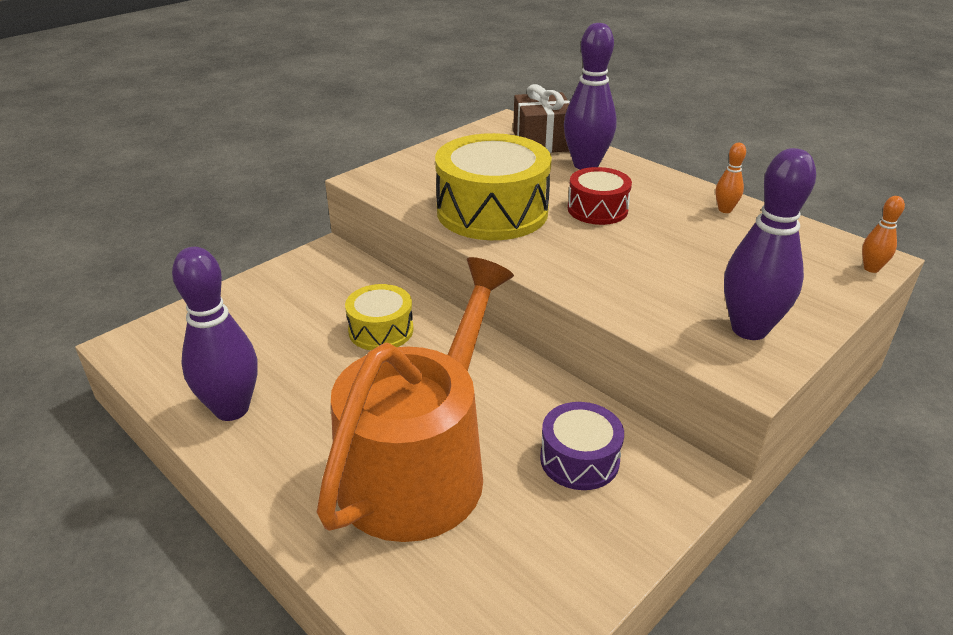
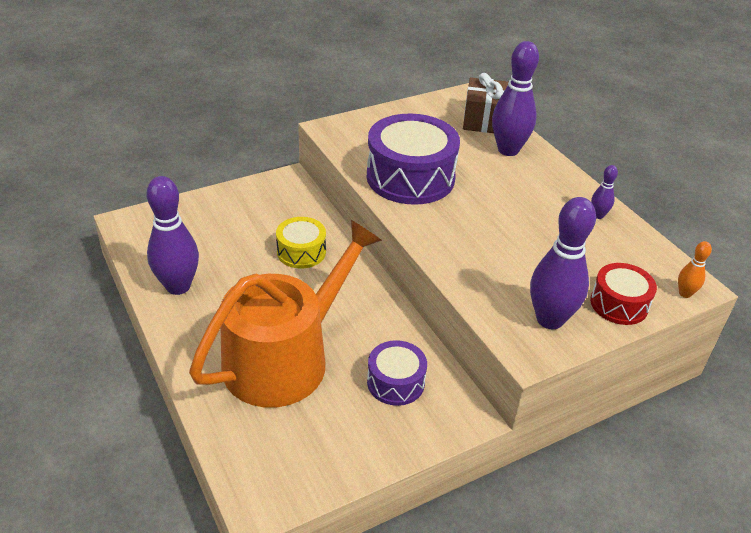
camera: 15 degrees right, 5 degrees up
yellow drum [435,133,552,240] -> purple drum [367,114,460,205]
red drum [568,167,632,225] -> red drum moved to [590,263,657,325]
orange bowling pin [716,143,746,213] -> purple bowling pin [591,165,618,219]

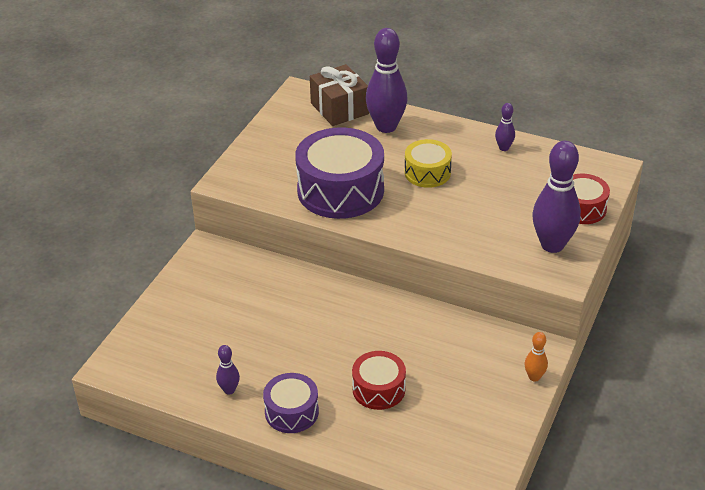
camera: 35 degrees left, 0 degrees up
purple bowling pin [146,176,199,295] -> purple bowling pin [216,345,240,394], size x0.47
orange watering can [189,220,382,408] -> red drum [352,351,406,410]
yellow drum [276,217,326,269] -> yellow drum moved to [405,139,452,188]
purple drum [367,340,427,406] -> purple drum moved to [263,373,319,433]
orange bowling pin [678,241,712,298] -> orange bowling pin moved to [525,332,548,382]

